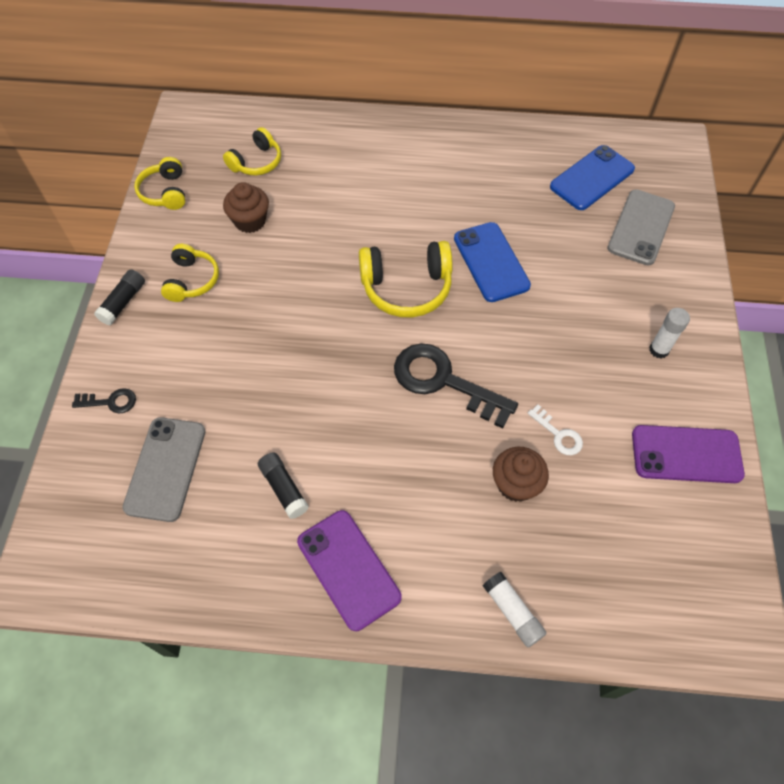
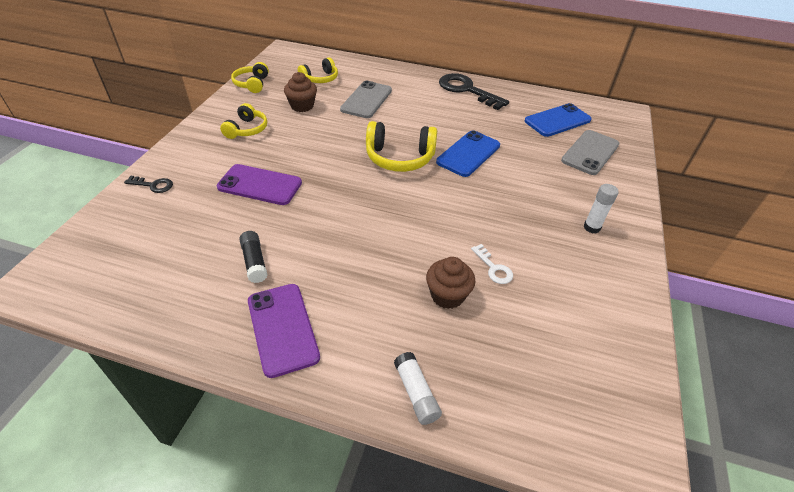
camera: 10 degrees right, 15 degrees down
black glue stick [94,269,145,325] -> none
grey phone [122,417,205,522] -> grey phone moved to [340,81,392,118]
black key [394,343,518,428] -> black key moved to [439,73,509,110]
blue phone [454,222,531,302] -> blue phone turned 45 degrees clockwise [436,130,500,177]
purple phone [632,425,745,483] -> purple phone moved to [217,164,302,205]

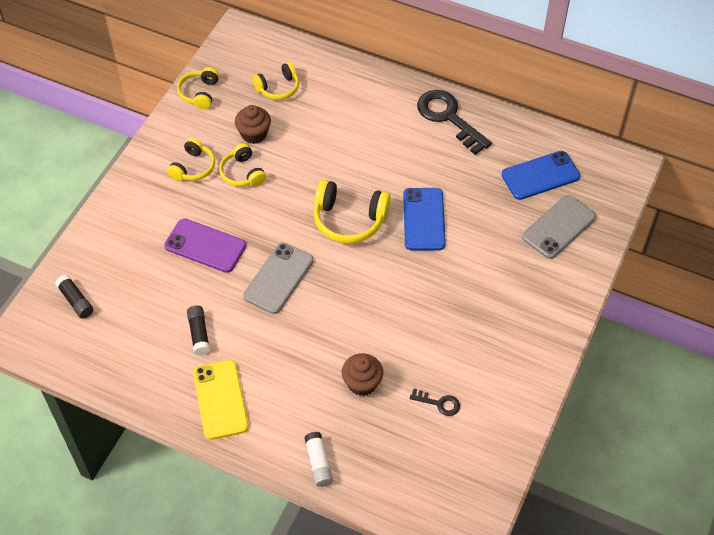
camera: 10 degrees right, 10 degrees up
black key [124,176,173,193] -> black key moved to [410,388,460,416]
purple phone [248,284,320,378] -> yellow phone [193,360,249,440]
grey phone [340,81,392,118] -> grey phone moved to [243,243,313,314]
blue phone [436,130,500,177] -> blue phone turned 45 degrees counterclockwise [403,188,446,250]
white key [471,244,513,284] -> none
white glue stick [583,184,619,233] -> none
none -> black glue stick [55,275,94,319]
none -> yellow headphones [219,143,266,187]

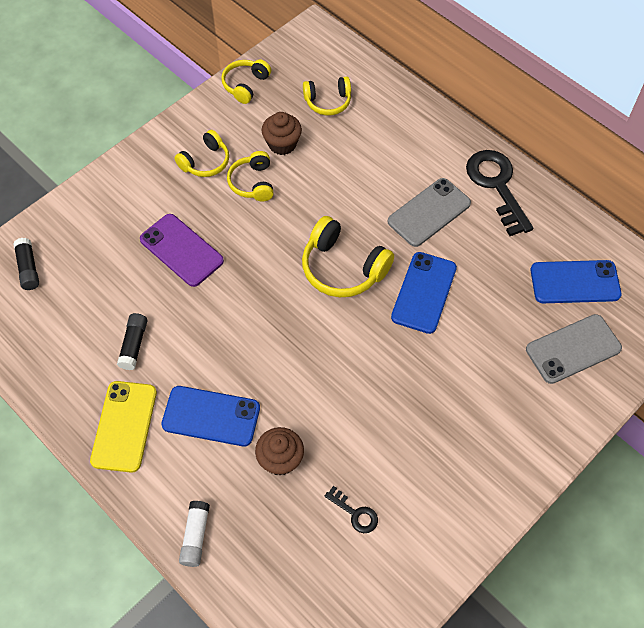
camera: 20 degrees right, 5 degrees up
grey phone [243,243,313,314] -> grey phone moved to [388,178,471,247]
none -> blue phone [161,386,260,446]

